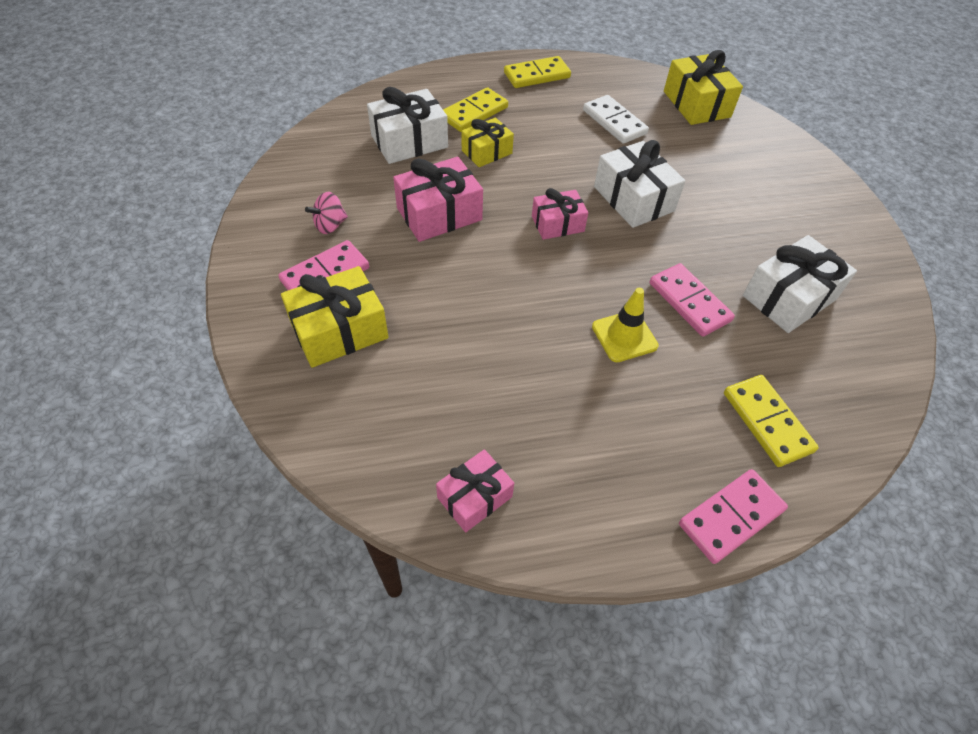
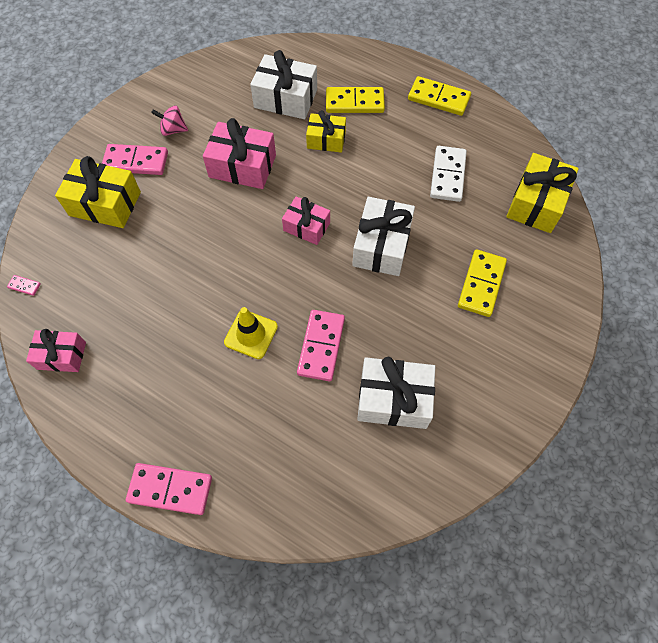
camera: 45 degrees right, 10 degrees up
yellow domino [724,375,819,467] -> yellow domino moved to [458,249,507,317]
none -> pink domino [7,275,41,296]

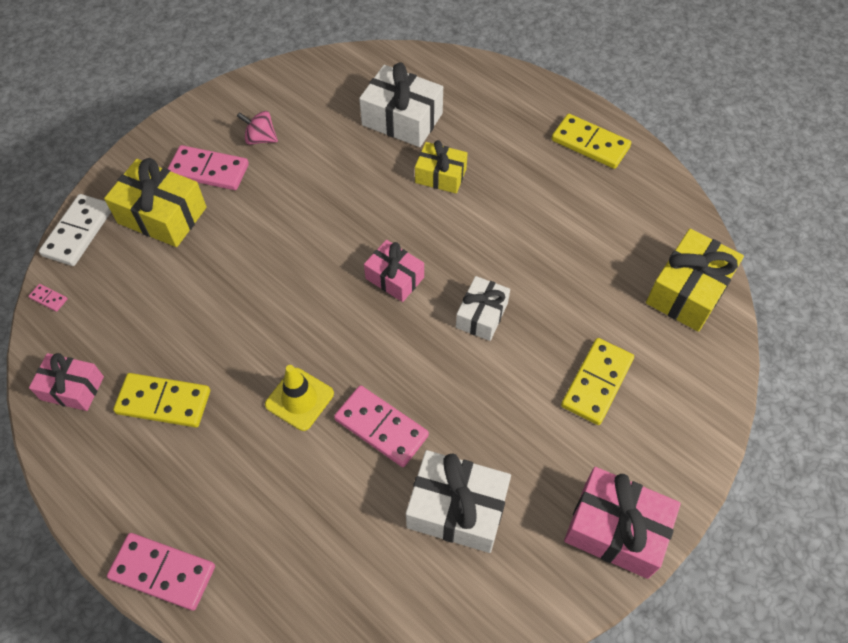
camera: 10 degrees right, 5 degrees down
pink gift [203,118,276,189] -> pink gift moved to [564,467,681,579]
pink domino [297,310,345,381] -> pink domino turned 75 degrees counterclockwise [334,385,429,467]
yellow domino [326,87,385,113] -> yellow domino moved to [113,373,210,428]
white gift [352,197,415,276] -> white gift [456,276,510,341], size x0.64
white domino [430,146,467,202] -> white domino moved to [39,194,111,266]

